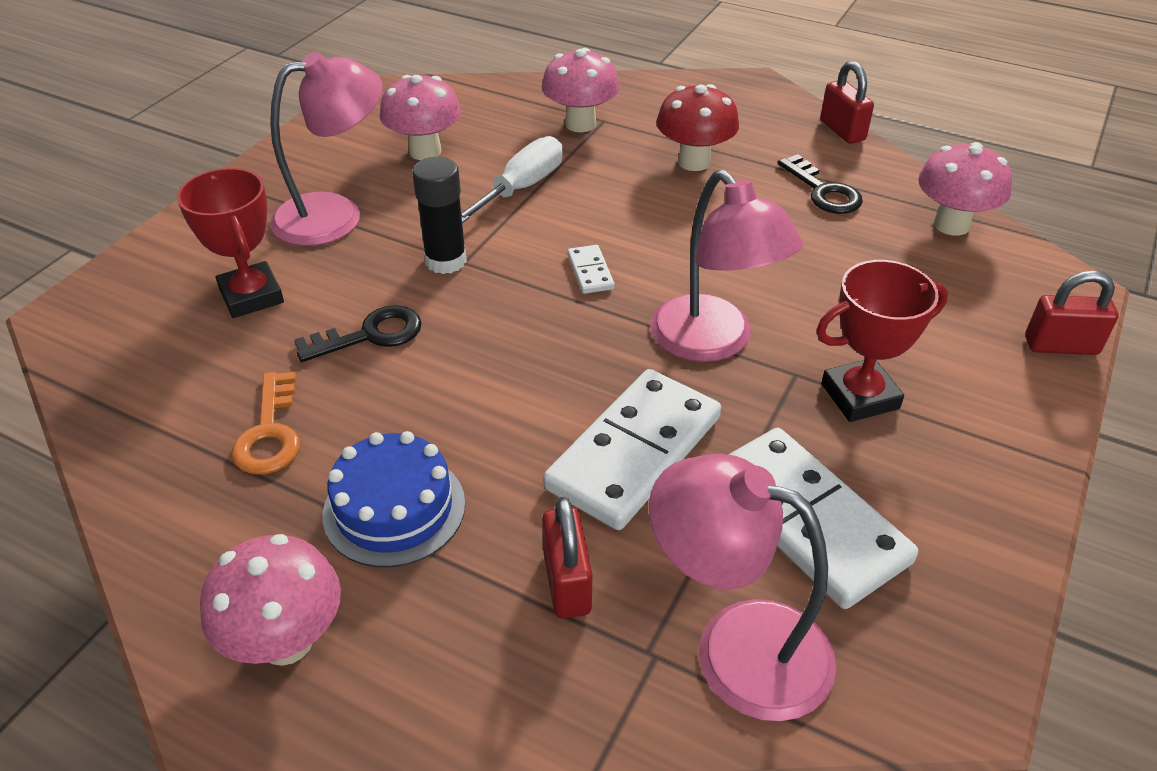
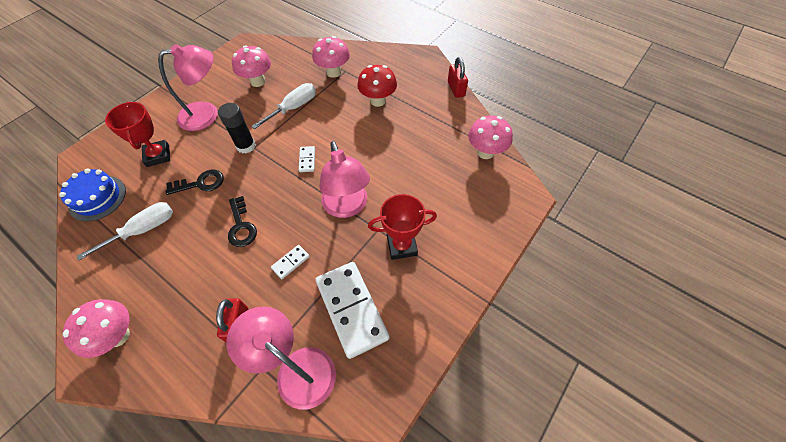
camera: 10 degrees right, 15 degrees up
orange key [231,372,300,474] -> white screwdriver [77,202,173,261]
blue cake [323,431,465,567] -> blue cake moved to [59,169,126,221]
white domino [543,369,721,530] -> white domino [271,245,310,279], size x0.43
black key [777,154,863,214] -> black key moved to [228,196,257,247]
red padlock [1025,271,1119,355] -> none

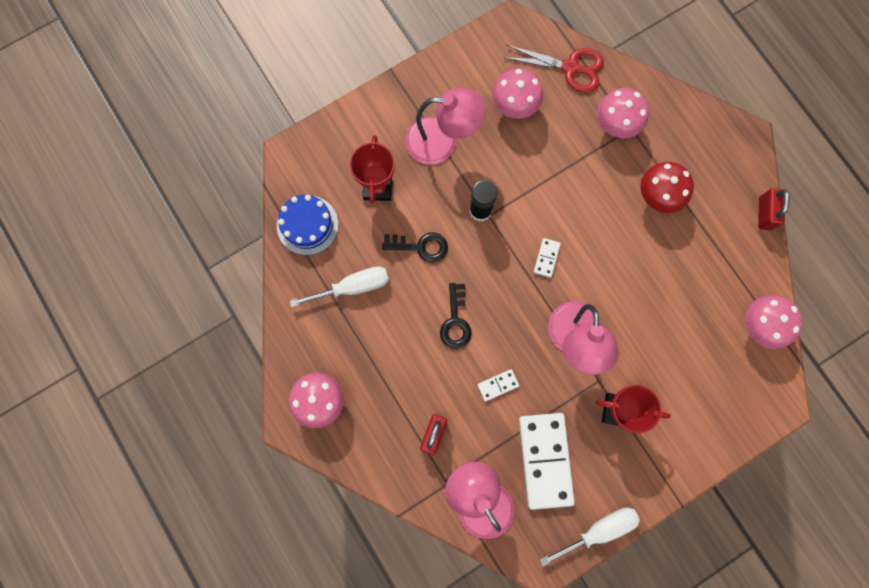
camera: 20 degrees right, 20 degrees up
white screwdriver [251,83,316,129] -> white screwdriver moved to [540,508,640,566]
none -> red scissors [504,45,604,93]

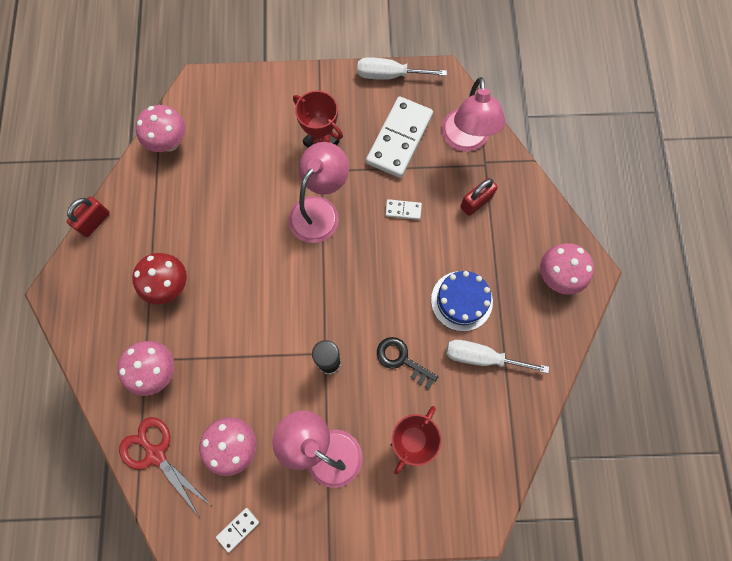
camera: 150 degrees left, 5 degrees down
blue cake [277,195,338,255] -> blue cake moved to [431,271,493,331]
black key [440,283,472,349] -> none
white domino [534,238,561,278] -> white domino moved to [216,508,259,553]

